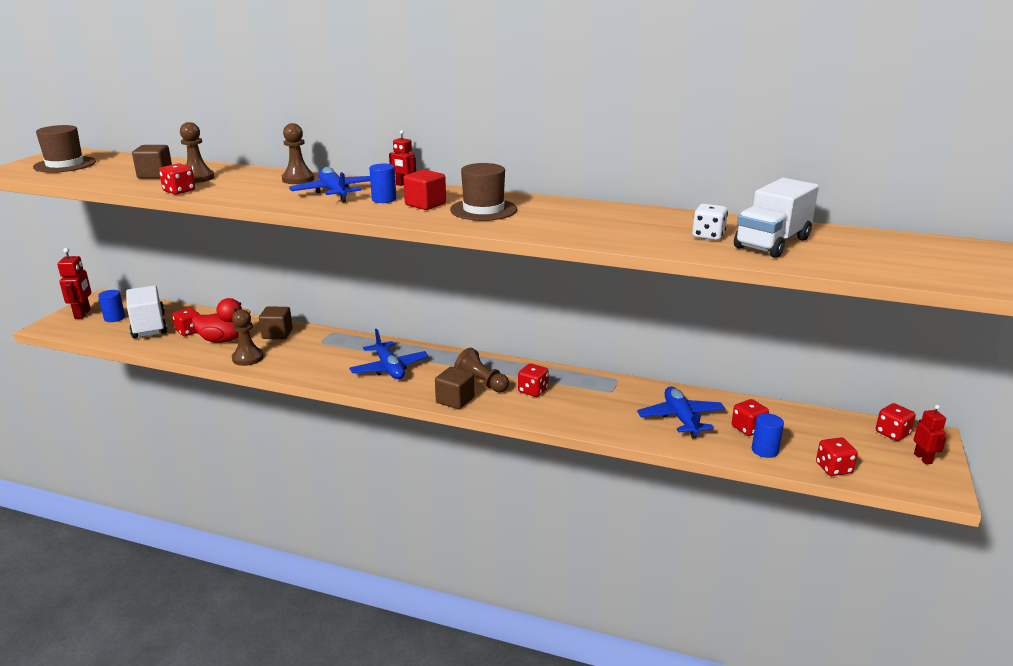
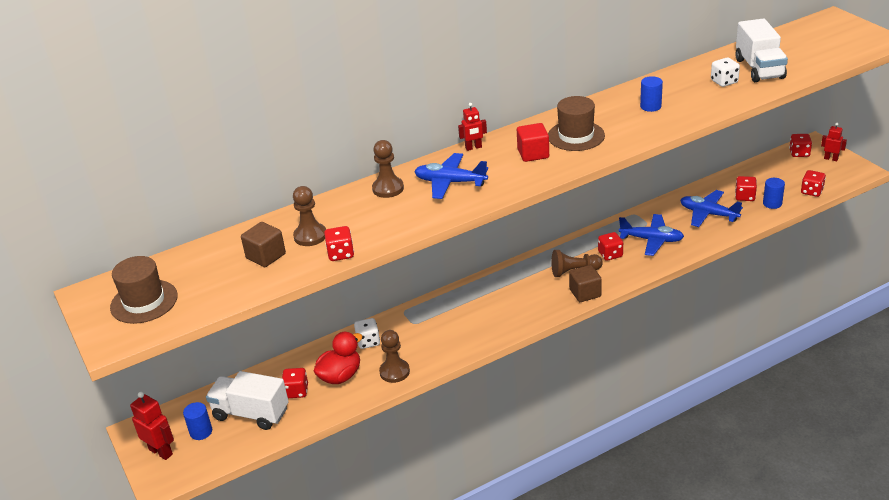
camera: 45 degrees left, 10 degrees up
brown cube [259,306,293,339] -> white dice [354,318,380,349]
blue plane [349,329,429,379] -> blue plane moved to [619,214,684,256]
blue cylinder [369,163,396,203] -> blue cylinder moved to [640,76,663,112]

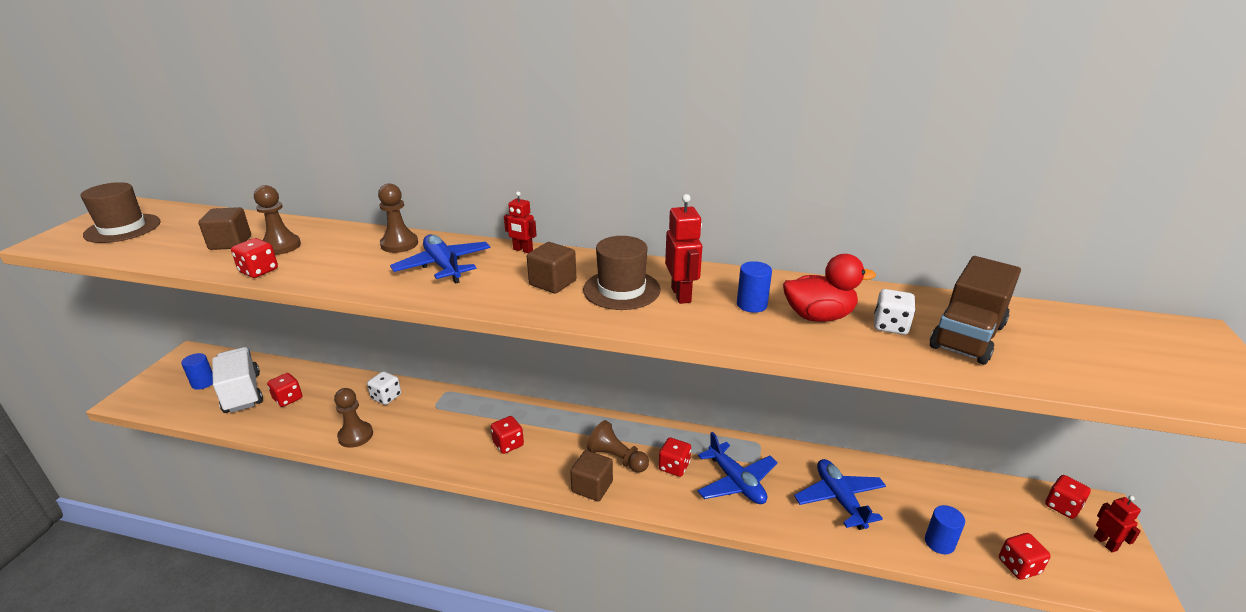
camera: 40 degrees right, 5 degrees down
red robot [130,392,174,460] -> red robot moved to [665,194,702,304]
red duck [314,332,362,384] -> red duck moved to [783,254,876,322]
red cube [517,123,549,162] -> brown cube [527,242,576,294]
white truck [735,18,788,82] -> brown truck [930,256,1021,365]
red dice [735,176,757,201] -> red dice moved to [491,416,524,454]

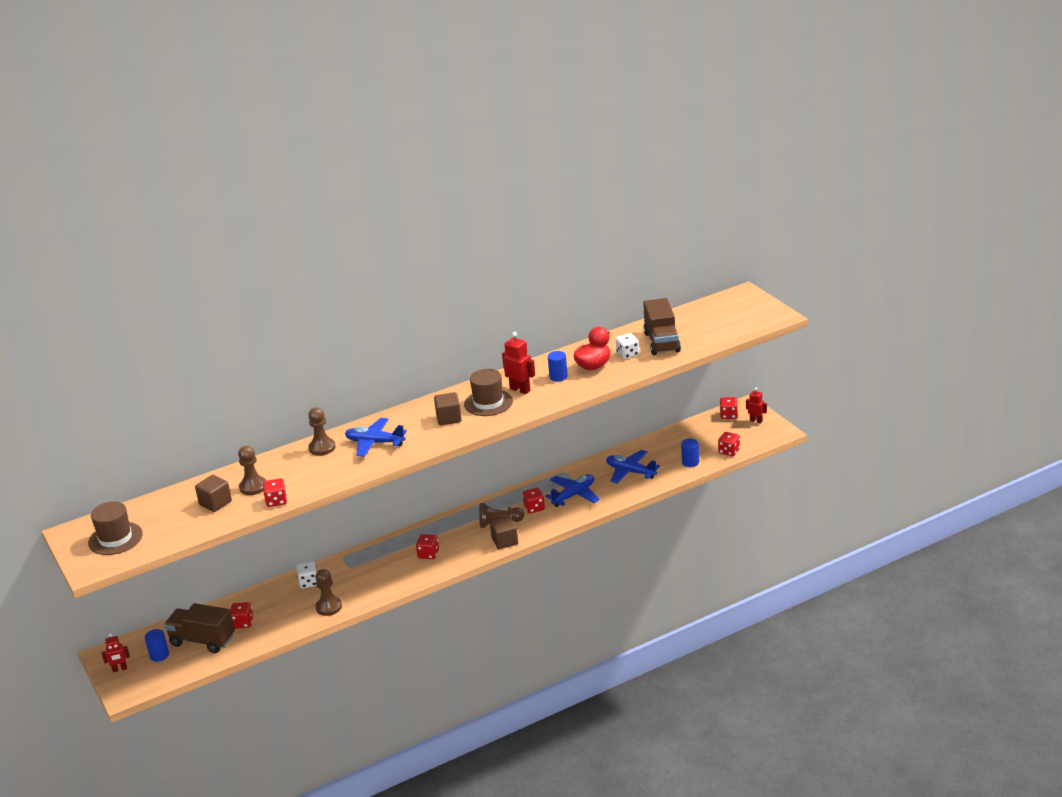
camera: 40 degrees left, 0 degrees up
white truck [212,347,263,413] -> brown truck [164,603,235,653]
red robot [504,192,537,253] -> red robot moved to [102,633,130,673]
blue plane [697,432,778,504] -> blue plane turned 60 degrees counterclockwise [545,474,600,507]

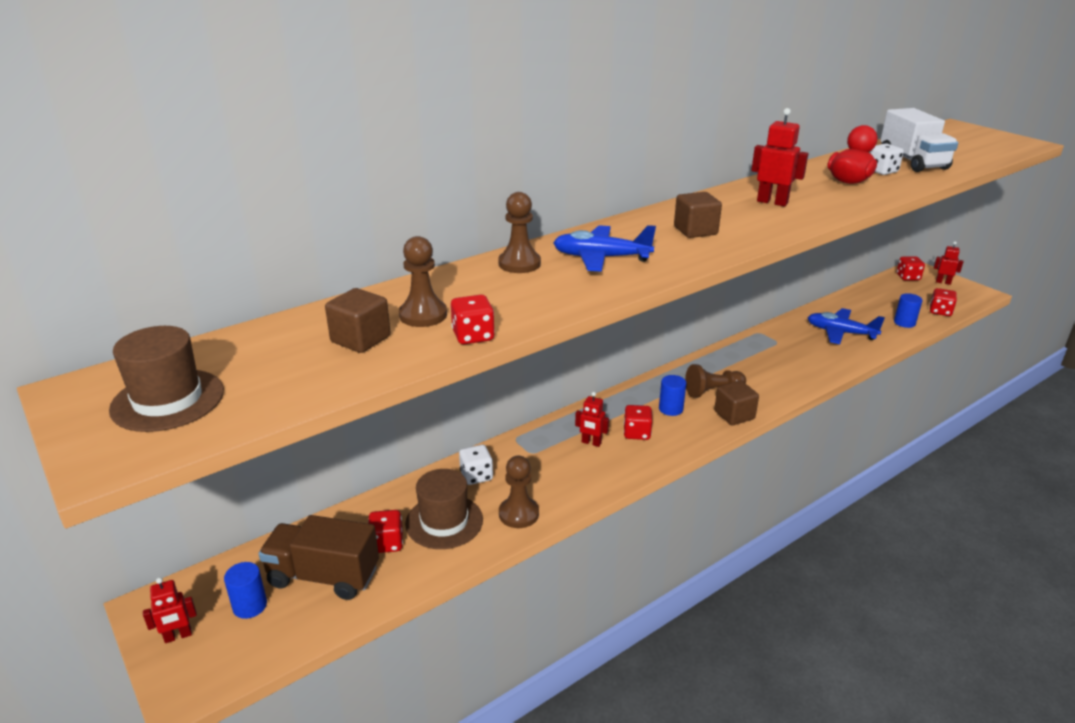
camera: 10 degrees left, 0 degrees up
brown hat [464,369,513,416] -> brown hat moved to [405,469,483,549]
red dice [522,488,545,513] -> none
blue plane [545,474,600,507] -> none
blue cylinder [548,351,568,381] -> blue cylinder moved to [659,375,686,416]
brown truck [643,298,681,355] -> white truck [880,108,958,172]
none -> red robot [575,392,609,447]

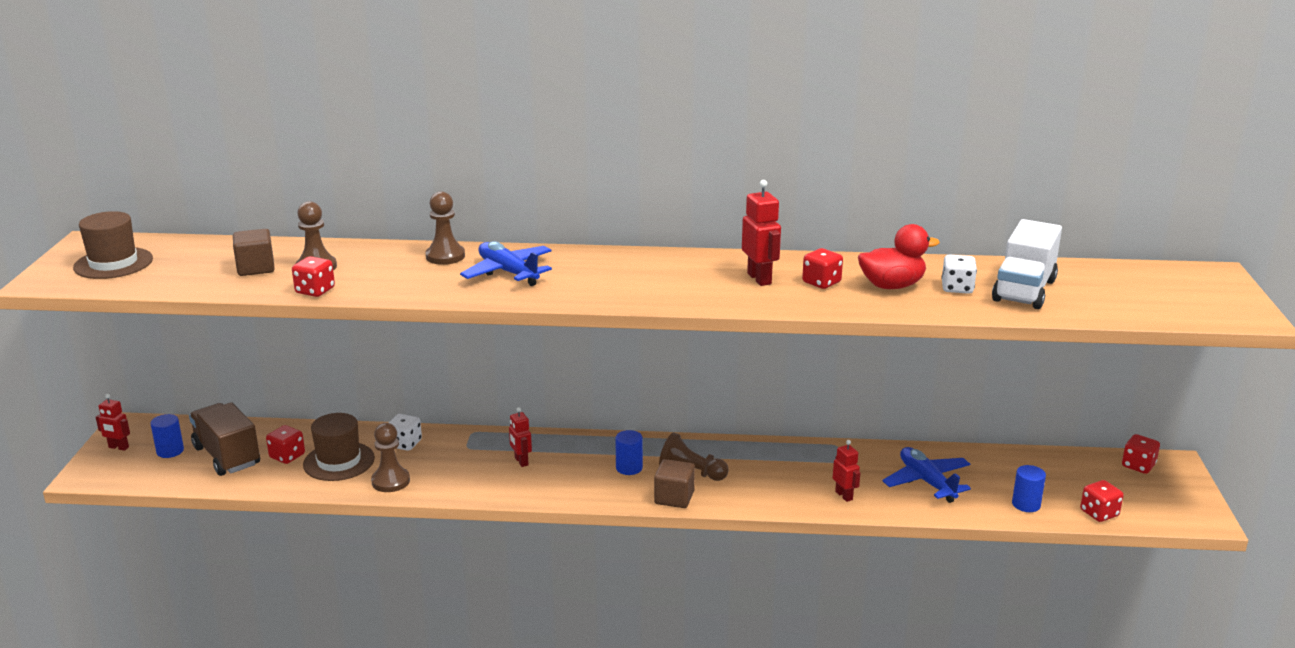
camera: 40 degrees right, 5 degrees down
red dice [624,405,652,440] -> red dice moved to [802,248,843,289]
brown cube [674,192,722,238] -> none
red robot [934,241,963,285] -> red robot moved to [833,440,860,502]

